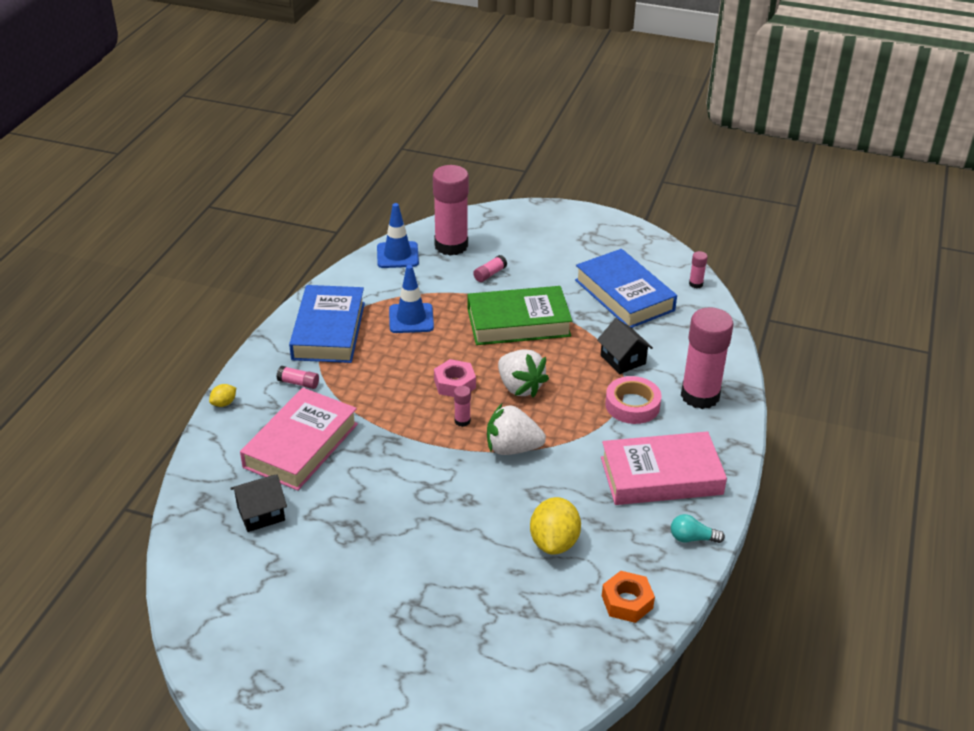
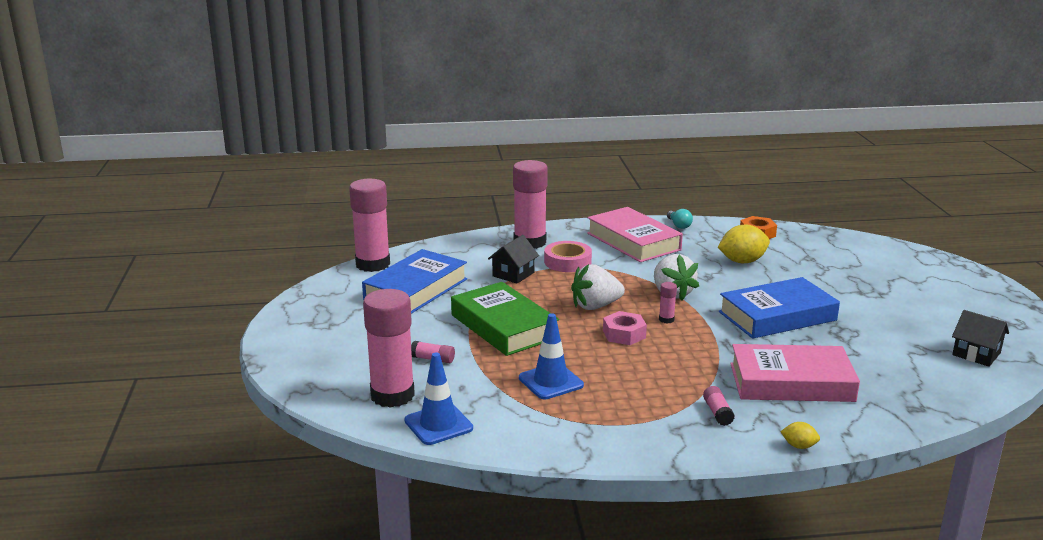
camera: 115 degrees left, 15 degrees down
black house [230,474,287,532] -> black house moved to [952,310,1009,367]
blue book [289,285,365,363] -> blue book moved to [719,277,840,339]
white strawberry [498,349,549,398] -> white strawberry turned 135 degrees counterclockwise [571,264,625,310]
pink glue stick [689,251,708,288] -> pink glue stick [349,179,390,272], size x2.46

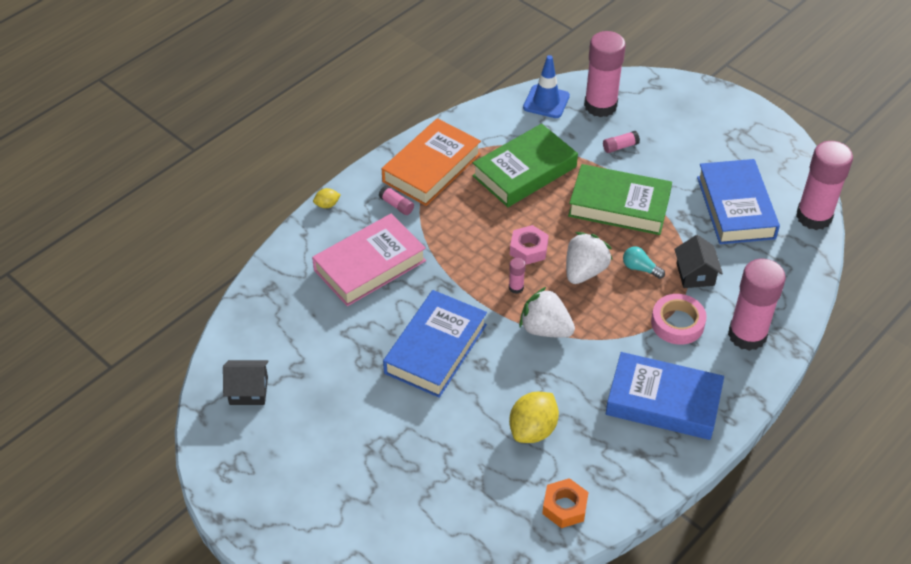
camera: 140 degrees right, 25 degrees up
blue traffic cone [519,313,584,399] -> green book [472,123,578,207]
pink book [587,207,683,262] -> blue book [606,352,724,440]
turquoise light bulb [667,209,693,229] -> turquoise light bulb moved to [623,246,665,279]
none -> orange book [382,118,481,206]

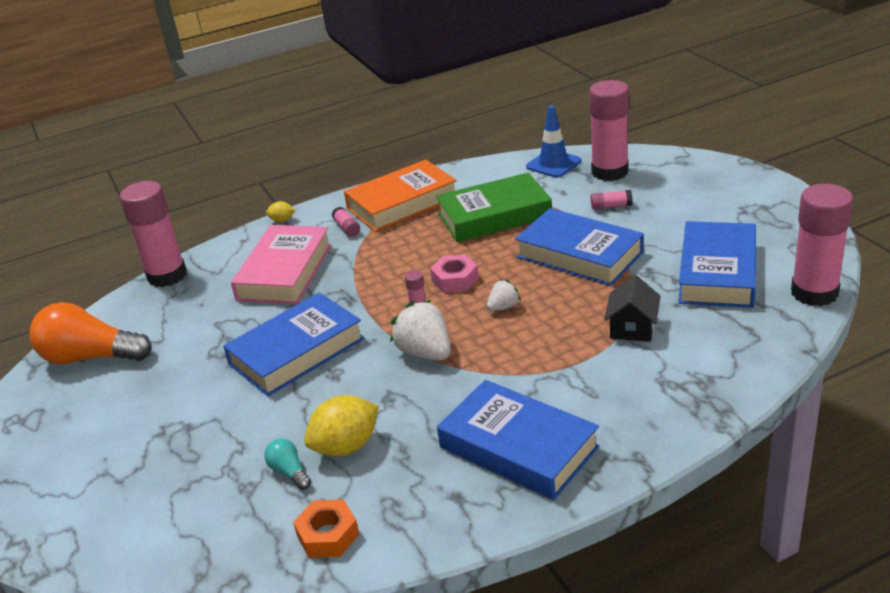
camera: 25 degrees right, 15 degrees down
black house [223,360,269,405] -> orange light bulb [29,302,152,364]
pink book [312,214,426,306] -> pink book turned 60 degrees counterclockwise [231,225,332,304]
white strawberry [566,232,612,284] -> white strawberry [487,280,521,311], size x0.55
green book [568,164,672,235] -> blue book [515,208,644,286]
turquoise light bulb [623,246,665,279] -> turquoise light bulb moved to [264,438,311,490]
pink tape [651,294,707,345] -> none
pink glue stick [728,259,786,351] -> pink glue stick moved to [120,181,187,287]

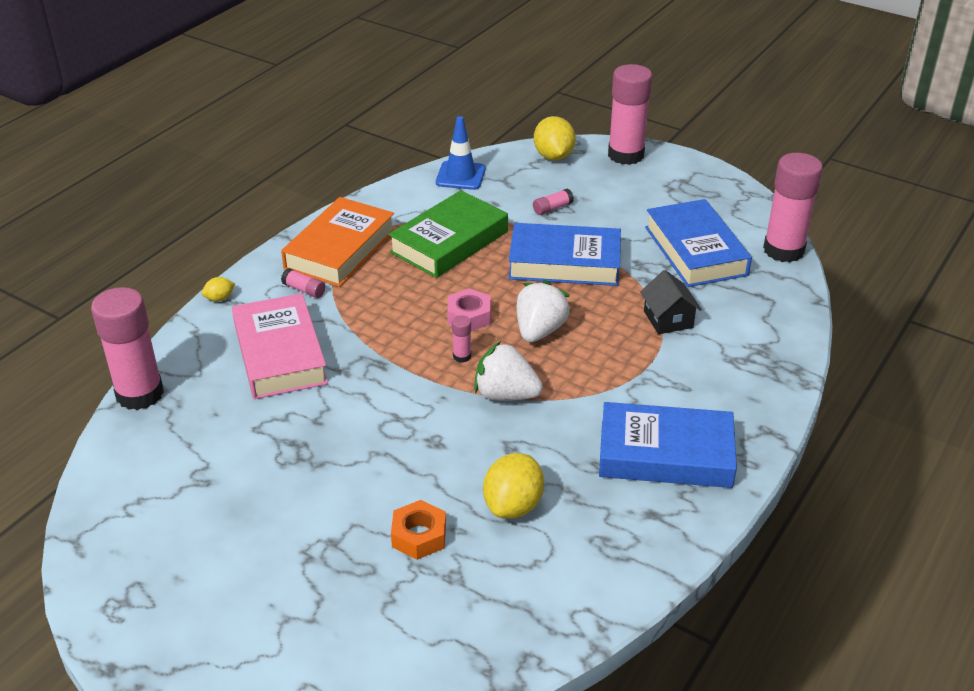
camera: 35 degrees left, 5 degrees up
orange light bulb [29,302,152,364] -> none
blue book [223,293,365,396] -> none
turquoise light bulb [264,438,311,490] -> none
orange nut [293,499,359,558] -> orange nut moved to [391,500,446,560]
white strawberry [487,280,521,311] -> white strawberry [517,280,571,342], size x1.81
pink glue stick [589,80,629,181] -> pink glue stick moved to [608,64,653,165]
none -> yellow lemon [534,116,576,161]

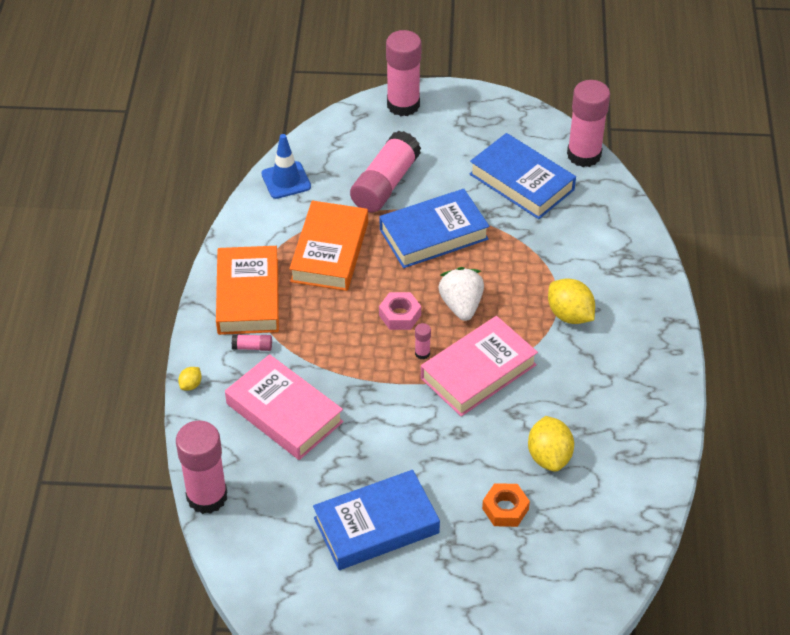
camera: 30 degrees left, 10 degrees up
green book [388,190,508,278] -> orange book [289,201,368,291]
white strawberry [474,341,543,401] -> pink book [421,316,538,416]
pink glue stick [533,188,574,215] -> pink glue stick [350,131,421,212], size x2.46
yellow lemon [534,116,576,161] -> yellow lemon moved to [548,278,595,324]
blue book [599,402,737,488] -> blue book moved to [313,470,440,570]
black house [640,270,702,334] -> none

